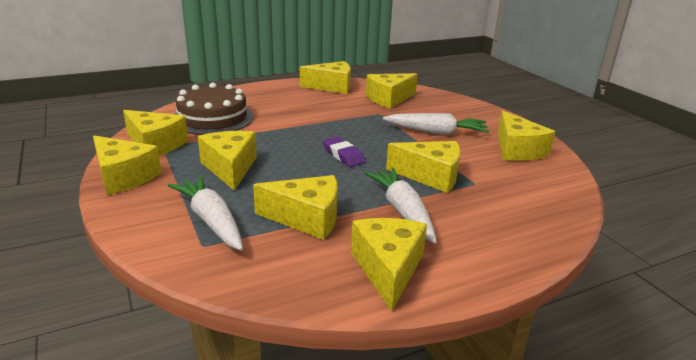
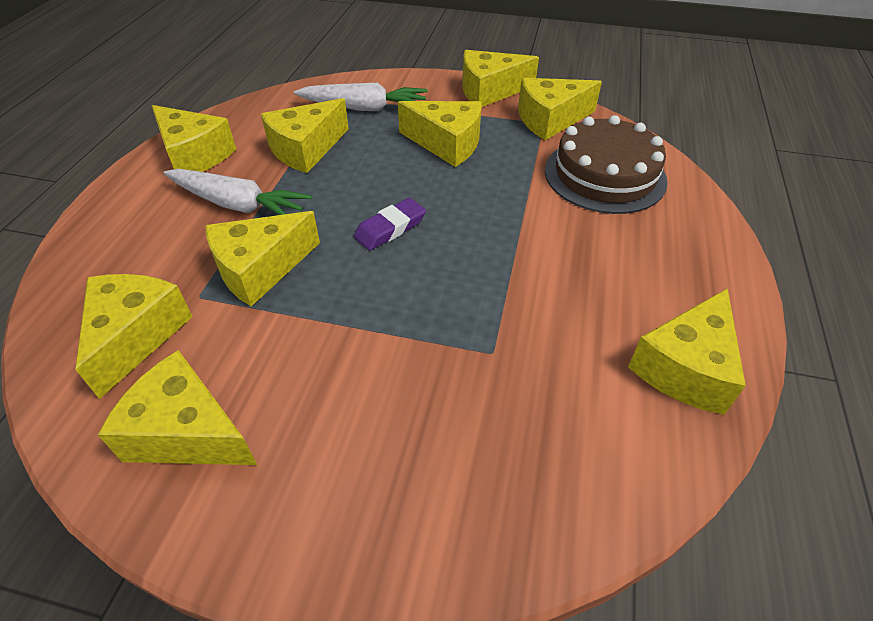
camera: 130 degrees right, 20 degrees up
purple eraser [323,137,365,167] -> purple eraser turned 45 degrees counterclockwise [354,198,426,251]
yellow cheese [366,73,417,108] -> yellow cheese moved to [75,274,193,399]
white carrot [383,113,489,135] -> none

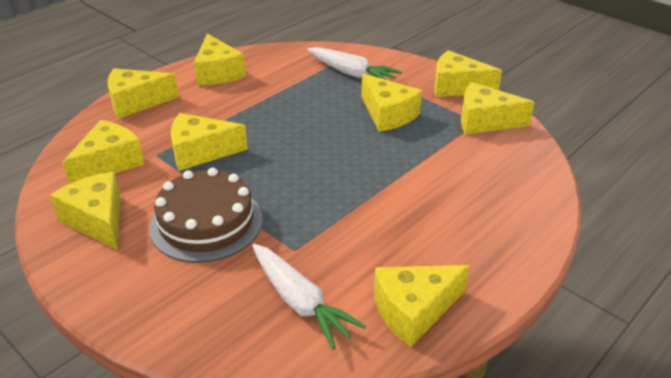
camera: 30 degrees right, 10 degrees down
white carrot [164,169,312,215] -> white carrot moved to [252,244,366,350]
yellow cheese [261,98,349,173] -> yellow cheese moved to [108,68,179,118]
purple eraser [354,198,426,251] -> none
brown cake [545,115,668,214] -> brown cake moved to [149,168,263,263]

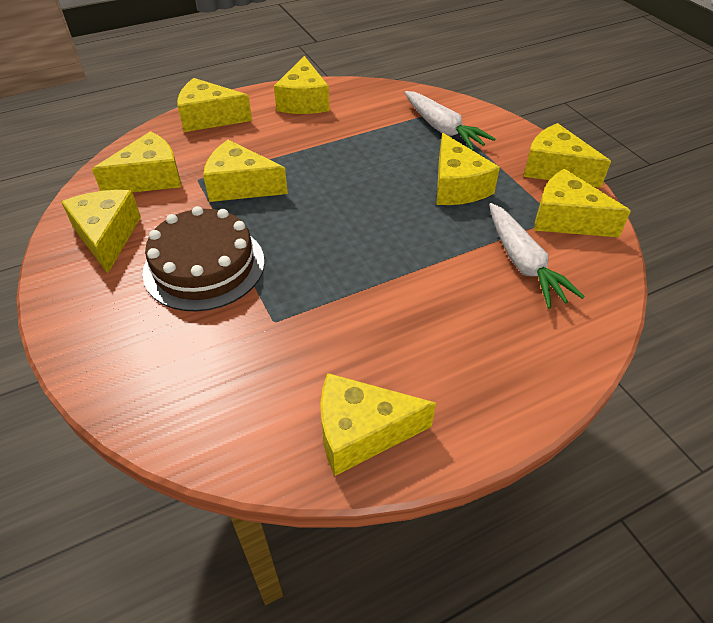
camera: 20 degrees right, 10 degrees up
white carrot [252,244,366,350] -> white carrot moved to [489,203,585,308]

